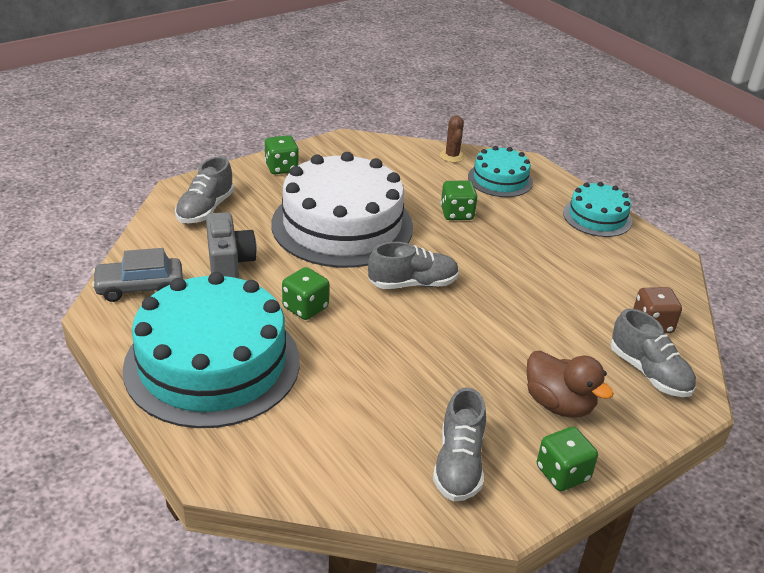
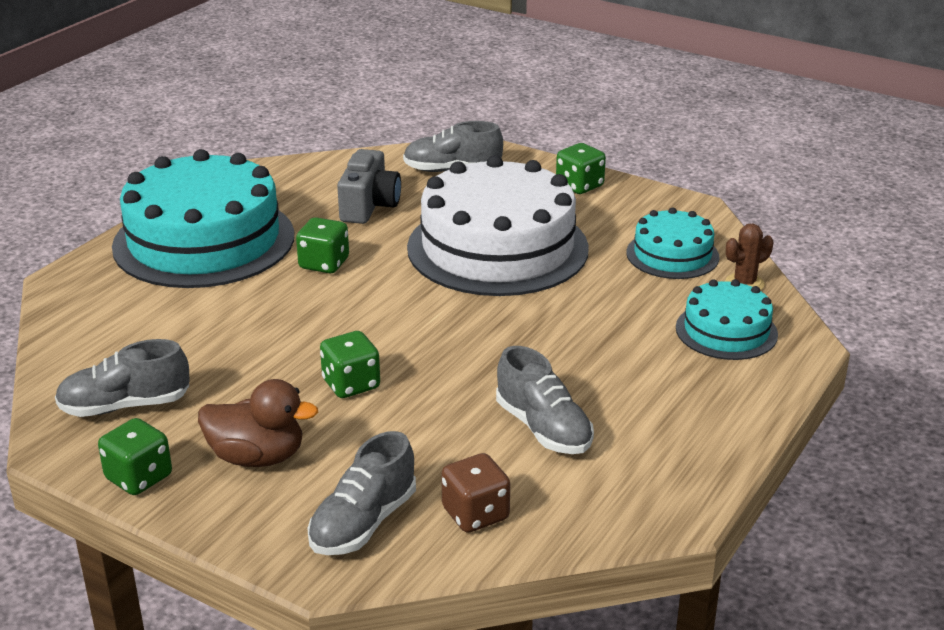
camera: 70 degrees right, 5 degrees down
grey car [92,248,183,302] -> none
grey camera [206,212,257,278] -> grey camera turned 45 degrees counterclockwise [337,149,401,224]
grey shoe [368,242,459,289] -> grey shoe moved to [496,346,594,454]
green dice [441,181,478,220] -> green dice moved to [320,331,380,398]
brown duck [527,351,614,418] -> brown duck turned 105 degrees counterclockwise [198,379,318,467]
turquoise cake [563,182,632,237] -> turquoise cake moved to [627,208,720,279]

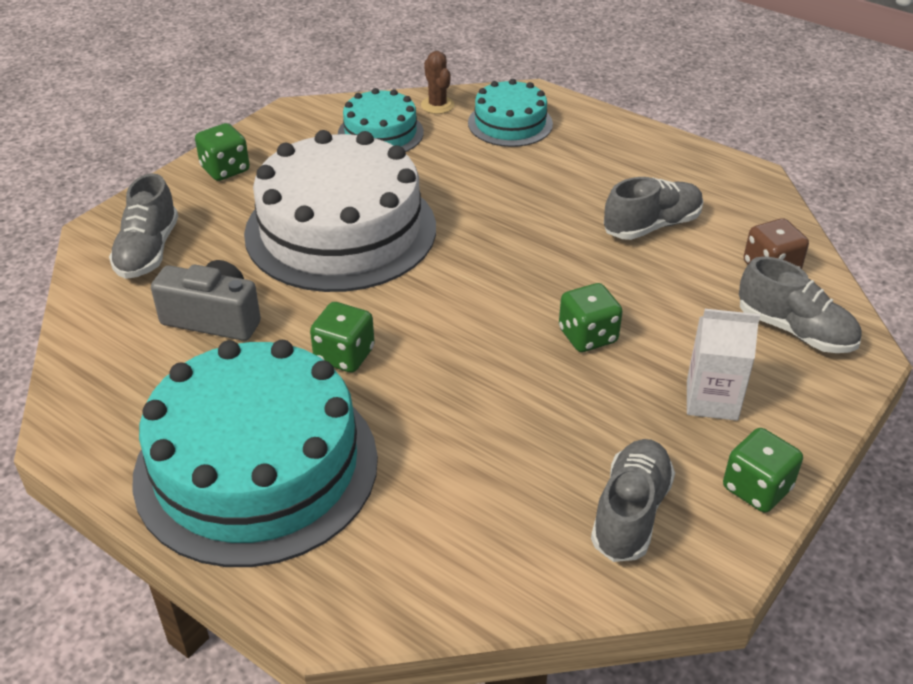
camera: 85 degrees left, 10 degrees up
grey shoe [55,339,190,417] -> grey shoe turned 150 degrees counterclockwise [591,439,675,562]
brown duck [198,379,318,467] -> white carton [687,309,760,421]

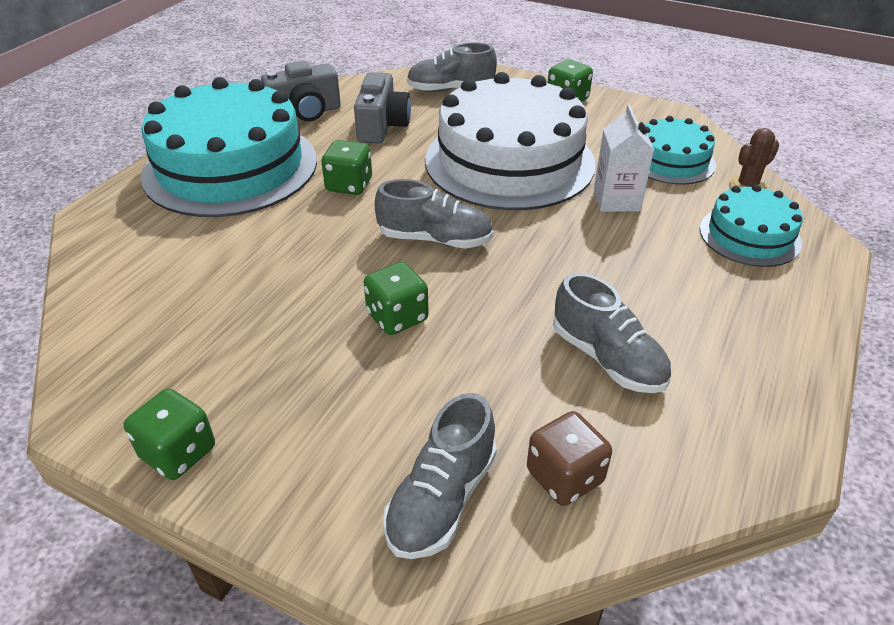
camera: 80 degrees right, 0 degrees up
grey shoe [591,439,675,562] -> grey shoe moved to [375,179,493,249]
white carton [687,309,760,421] -> white carton moved to [594,104,654,212]
none -> grey camera [261,61,341,121]

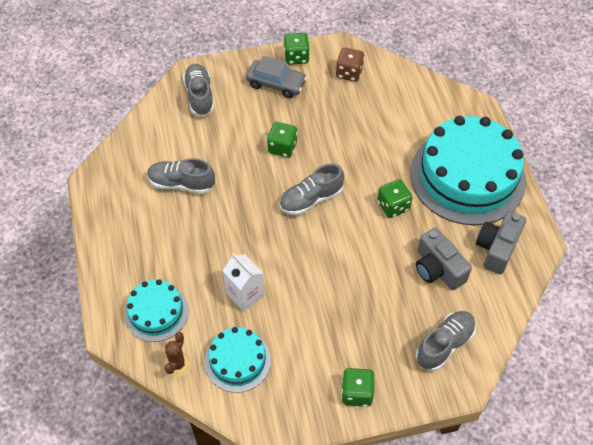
camera: 140 degrees right, 15 degrees up
white cake [425,72,596,210] -> none
brown dice [527,411,612,506] -> brown dice moved to [336,48,364,82]
none -> grey car [246,56,307,98]

